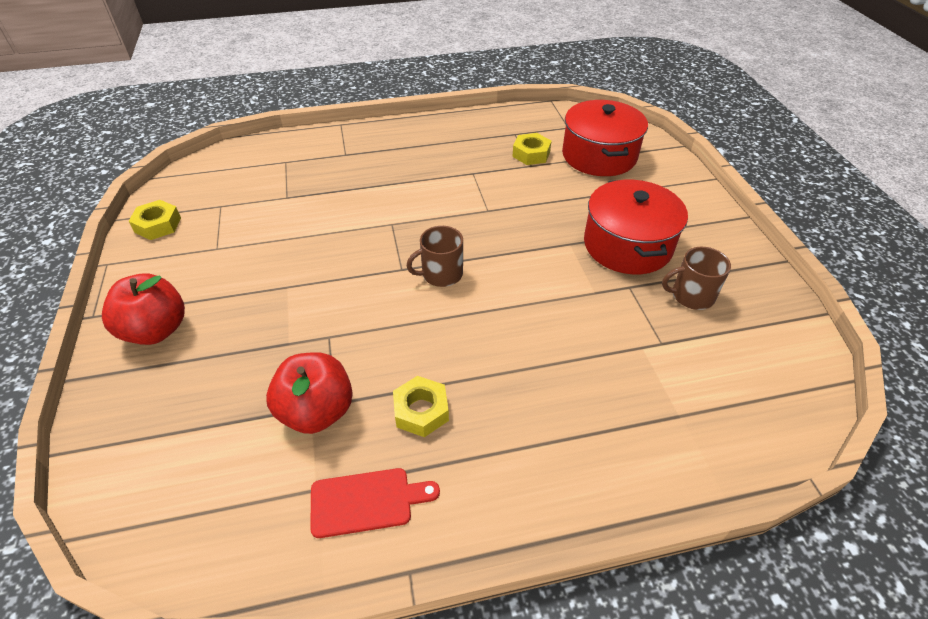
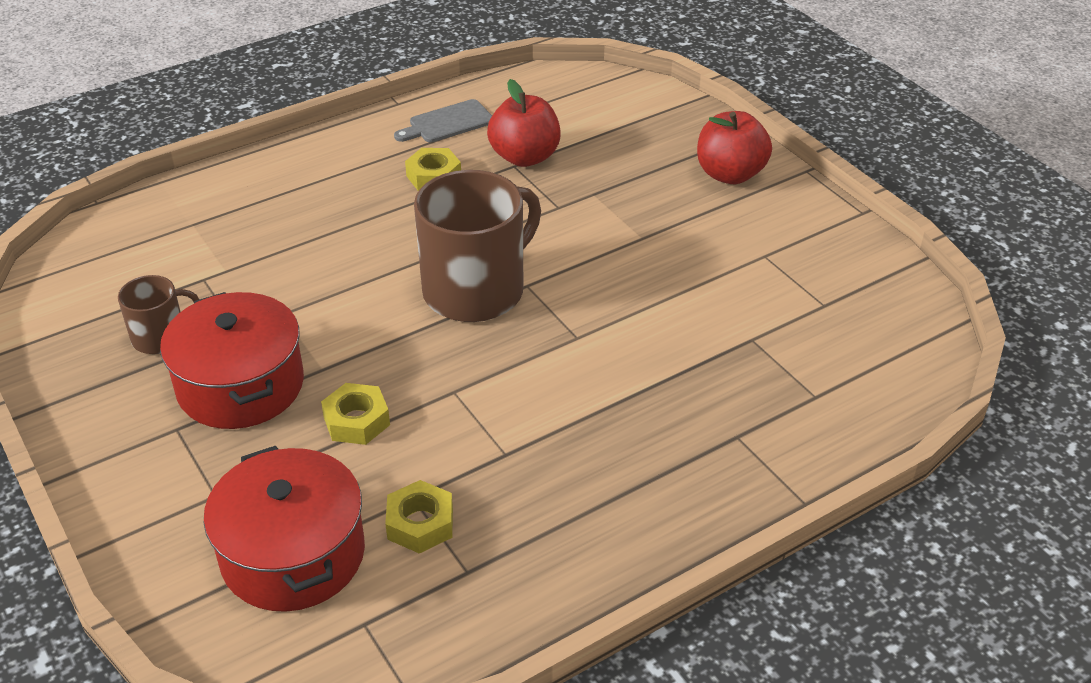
camera: 160 degrees right, 5 degrees down
yellow nut [129,200,181,240] -> yellow nut moved to [321,383,390,445]
red cutting board [310,468,440,538] -> grey cutting board [394,99,492,142]
brown mug [407,226,463,287] -> brown mug [414,170,541,322], size x1.97

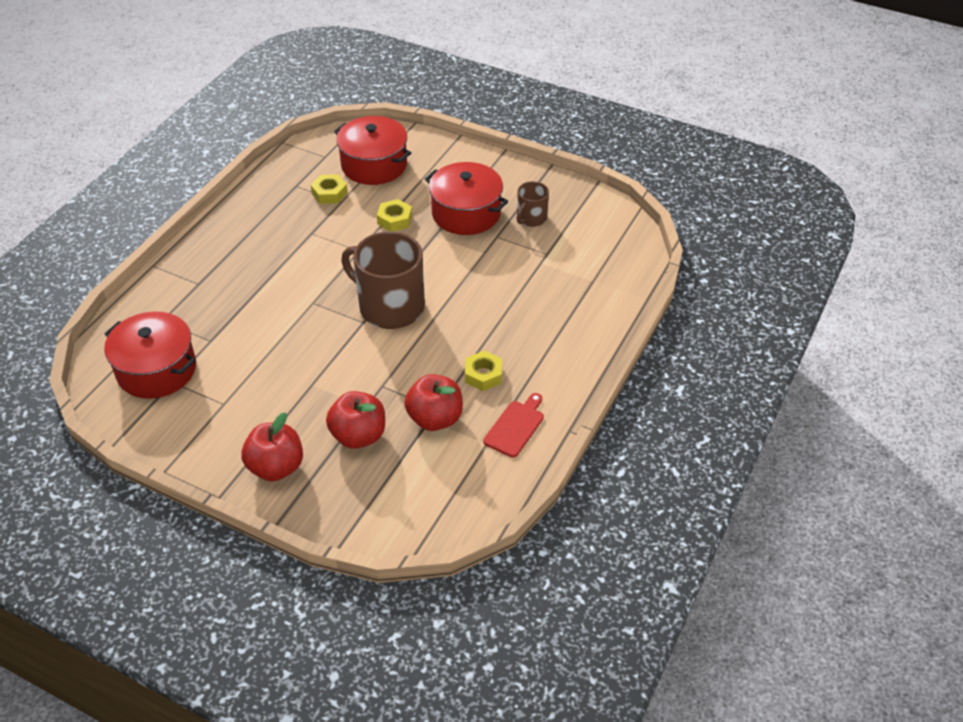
camera: 150 degrees right, 5 degrees up
grey cutting board [394,99,492,142] -> red cutting board [483,393,544,457]
brown mug [414,170,541,322] -> brown mug turned 105 degrees clockwise [341,232,425,329]
none -> red pot [104,311,196,399]
none -> red apple [326,391,385,449]

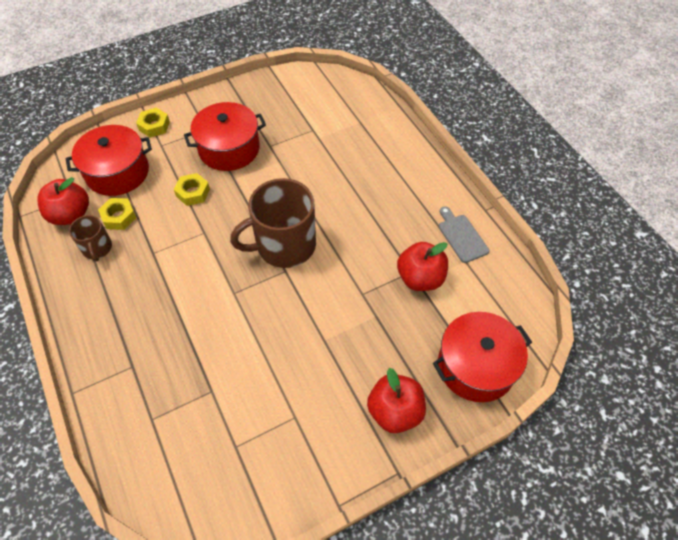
camera: 55 degrees left, 10 degrees up
red pot [104,311,196,399] -> red pot moved to [433,312,532,402]
red apple [326,391,385,449] -> red apple moved to [38,177,89,225]
yellow nut [465,351,502,391] -> yellow nut moved to [136,108,170,138]
red cutting board [483,393,544,457] -> grey cutting board [439,206,489,263]
brown mug [517,181,549,227] -> brown mug moved to [69,215,112,261]

